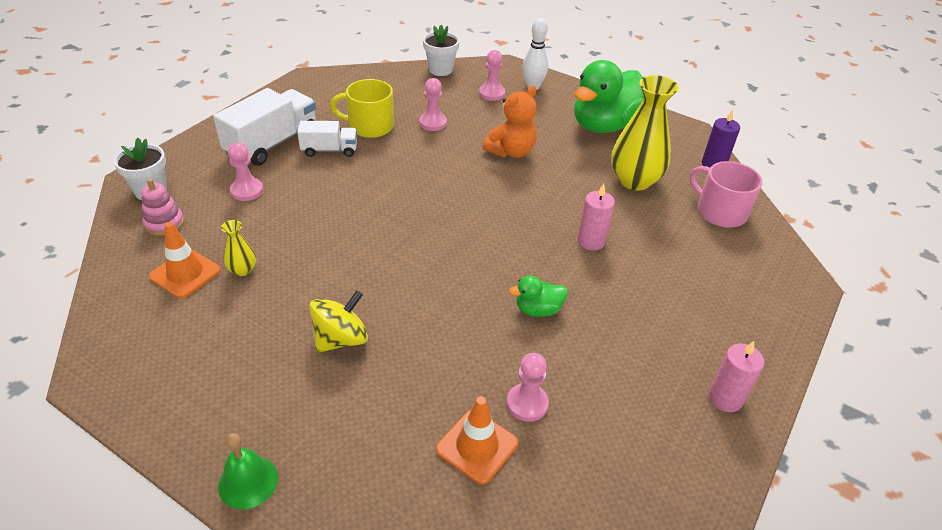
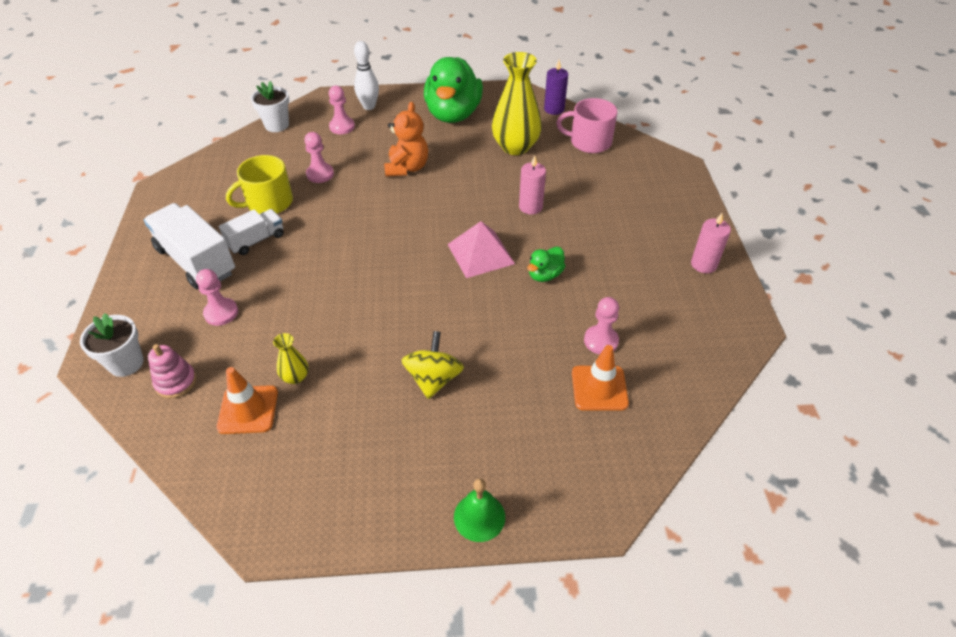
camera: 35 degrees left, 5 degrees up
white truck [213,88,316,166] -> white truck turned 45 degrees counterclockwise [144,203,235,289]
none -> pink pyramid [447,221,515,278]

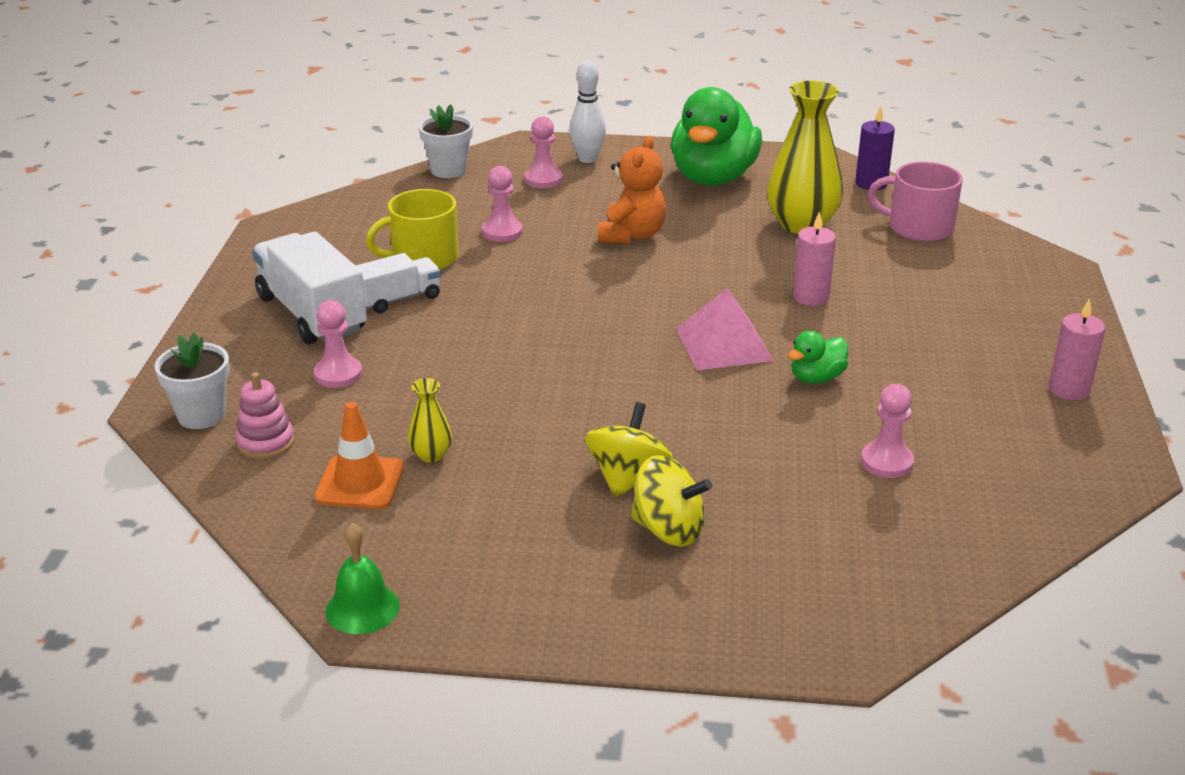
camera: 10 degrees right, 15 degrees down
green bell [454,478,505,542] -> green bell moved to [325,523,400,634]
orange traffic cone [572,345,629,411] -> none
none -> yellow spinning top [631,455,712,547]

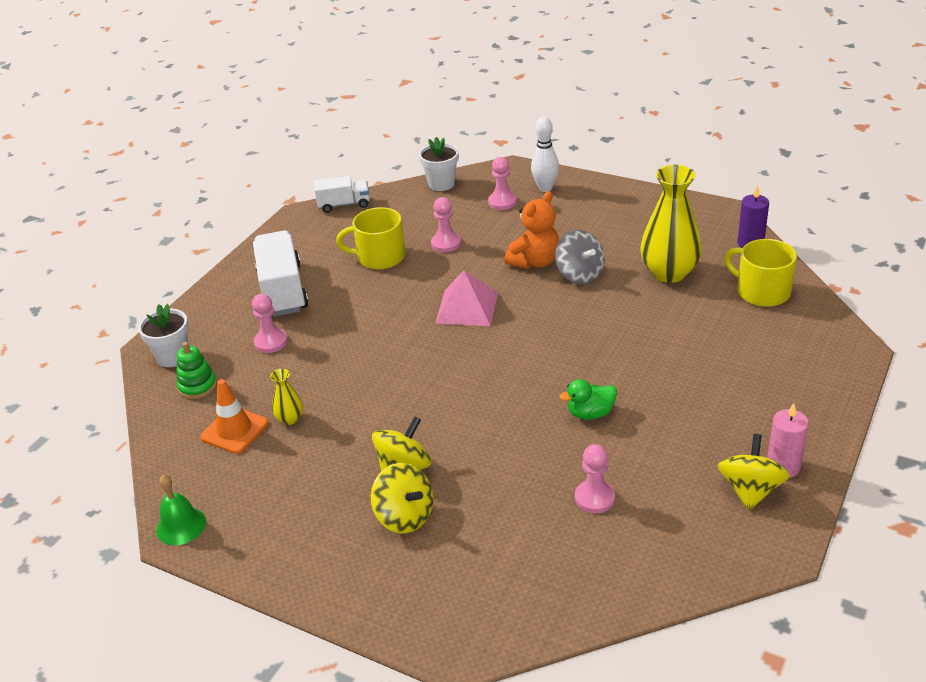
camera: 25 degrees right, 5 degrees up
pink stacking toy [235,372,294,459] -> green stacking toy [177,342,217,399]
white truck [356,253,441,313] -> white truck moved to [314,176,370,213]
green duck [671,87,762,186] -> none
pink pyramid [676,288,774,370] -> pink pyramid moved to [435,270,498,326]
pink candle [793,211,836,306] -> none
pink mug [868,162,963,242] -> yellow mug [724,239,797,307]
none -> grey spinning top [555,230,605,284]
none -> yellow spinning top [718,434,790,510]

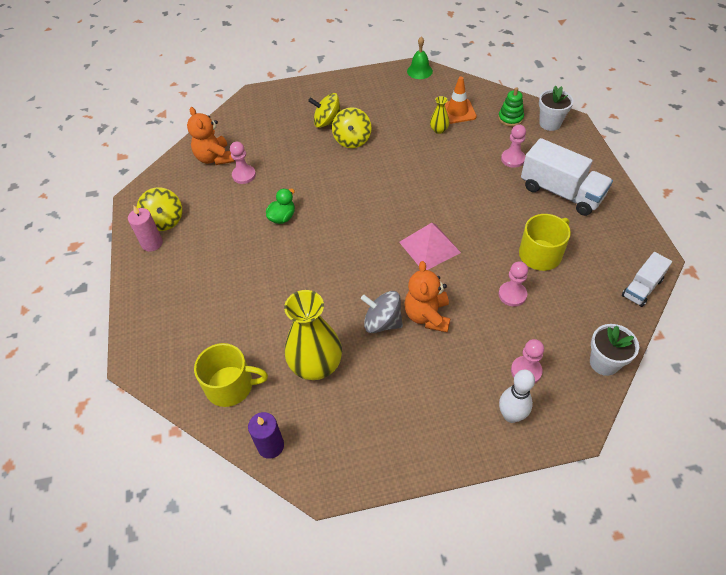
camera: 140 degrees right, 15 degrees up
none -> orange teddy bear [187,107,234,165]

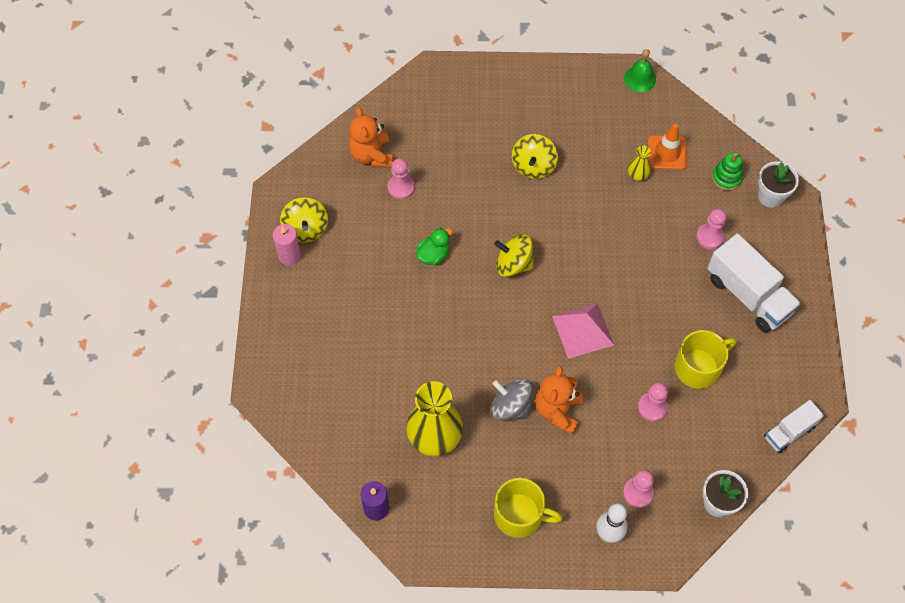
camera: 10 degrees right, 10 degrees up
yellow mug [194,343,268,407] -> yellow mug moved to [494,478,562,538]
yellow spinning top [308,93,341,128] -> yellow spinning top moved to [494,234,534,277]

